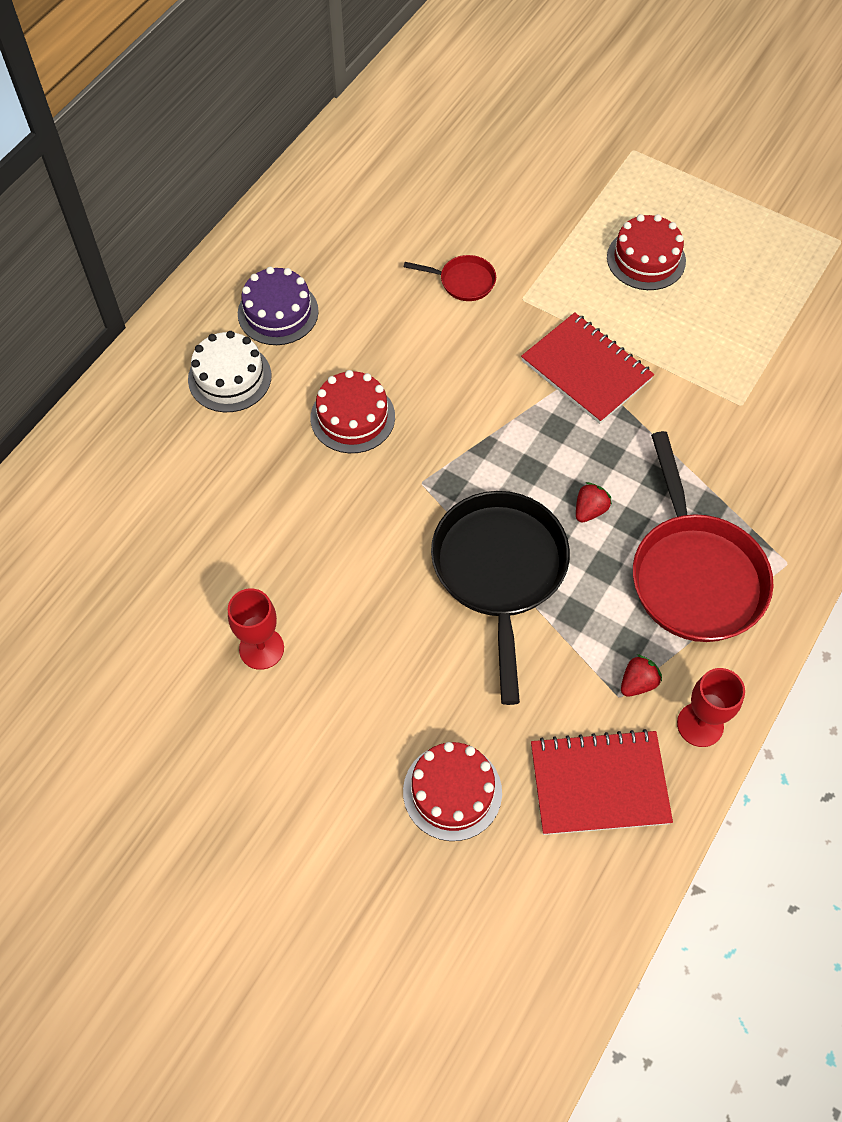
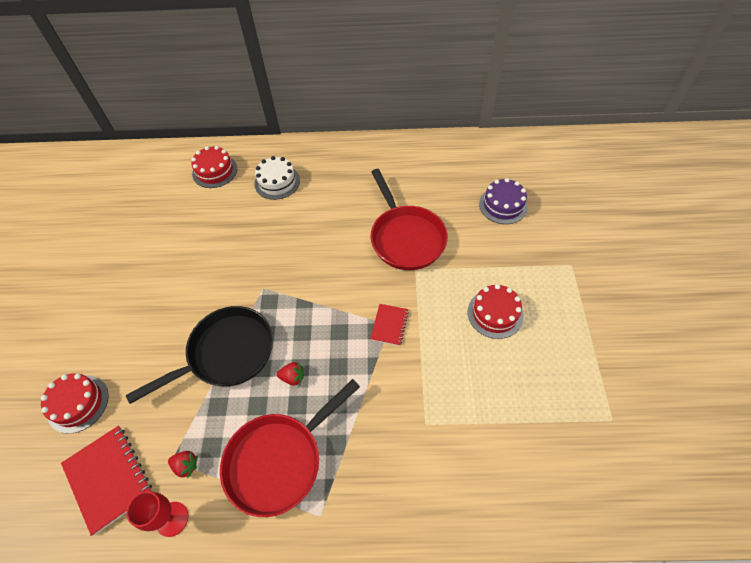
camera: 60 degrees right, 5 degrees down
red goblet [228,588,284,670] -> none
purple cake [238,267,319,345] -> purple cake moved to [479,178,528,224]
red cake [311,370,395,453] -> red cake moved to [191,146,237,188]
red pan [404,255,496,301] -> red pan [370,169,448,270], size x2.18
red notebook [521,312,654,424] -> red notebook [370,304,409,346], size x0.57

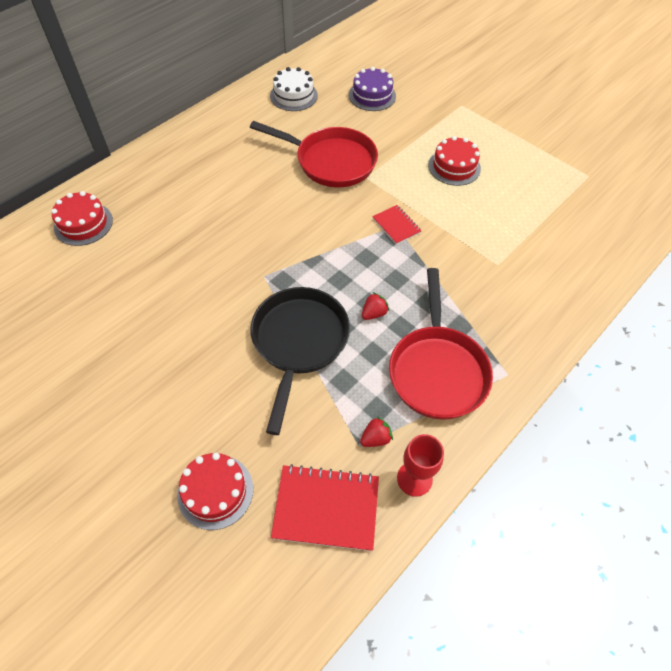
camera: 50 degrees left, 0 degrees up
white cake [254,156,300,200] -> white cake moved to [270,67,318,111]

